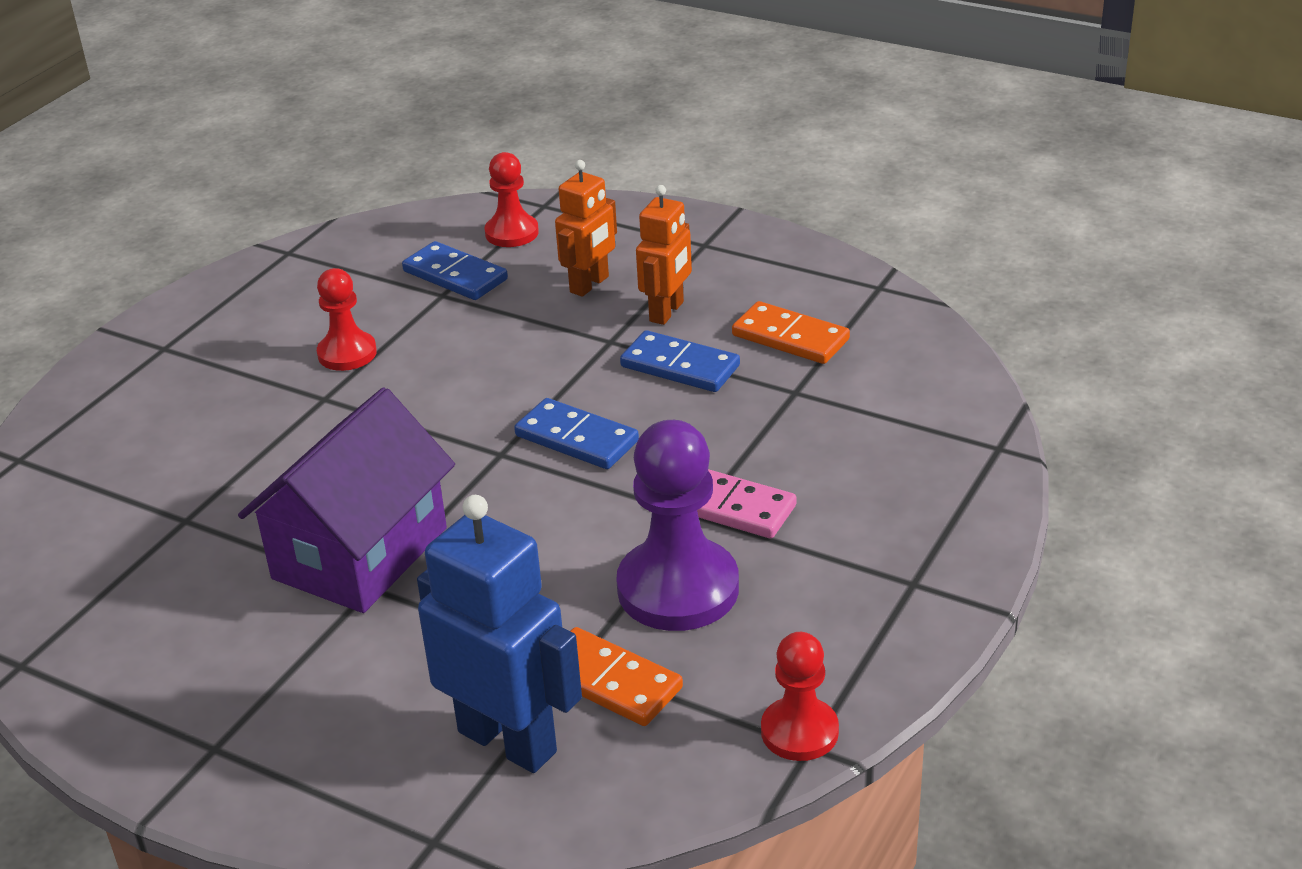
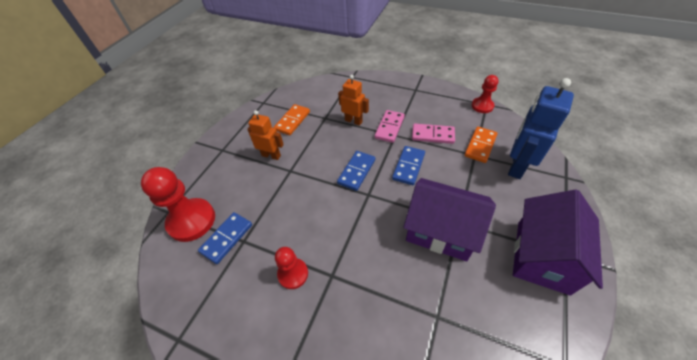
camera: 95 degrees left, 15 degrees up
red pawn [485,152,539,247] -> red pawn [141,167,215,242], size x1.73
orange robot [555,160,617,297] -> orange robot moved to [338,75,369,126]
purple pawn [616,420,739,631] -> pink domino [412,124,455,144]
blue domino [620,330,740,392] -> blue domino moved to [392,146,425,185]
none -> purple house [513,189,603,296]

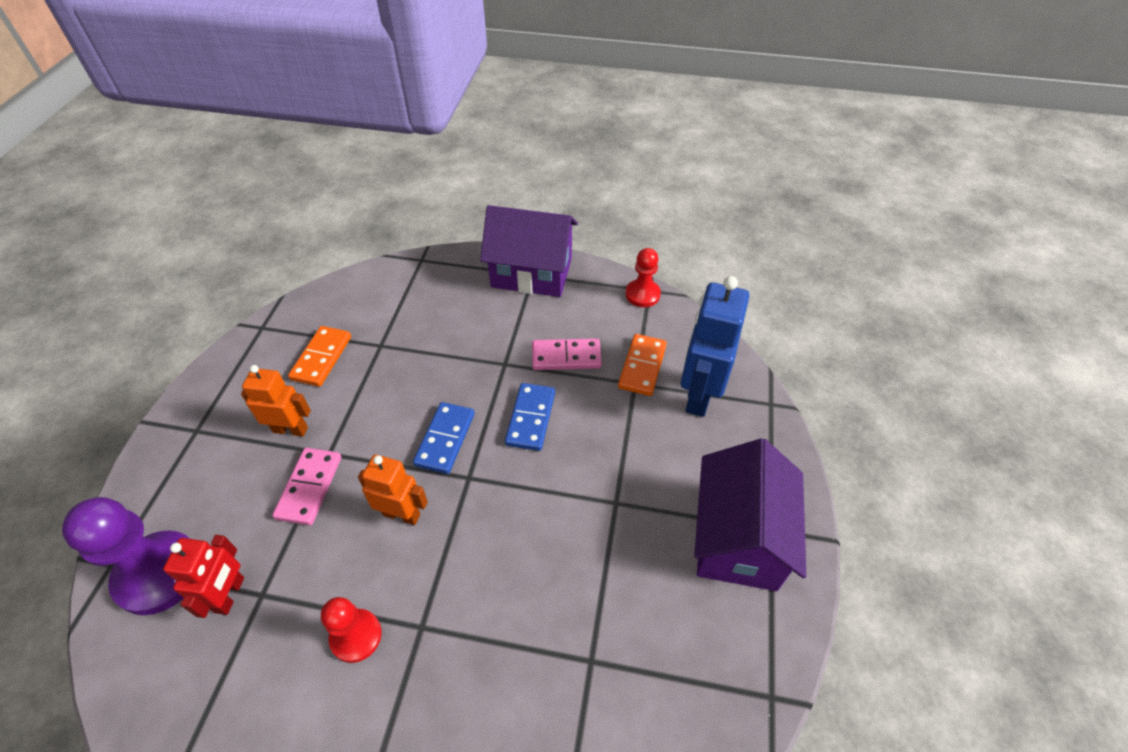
camera: 15 degrees left, 0 degrees up
red pawn [141,167,215,242] -> purple pawn [62,497,190,615]
blue domino [198,212,252,264] -> red robot [163,535,244,618]
orange robot [338,75,369,126] -> orange robot moved to [358,454,428,525]
pink domino [375,110,405,143] -> pink domino moved to [272,448,341,525]
purple house [403,178,496,261] -> purple house moved to [480,205,578,297]

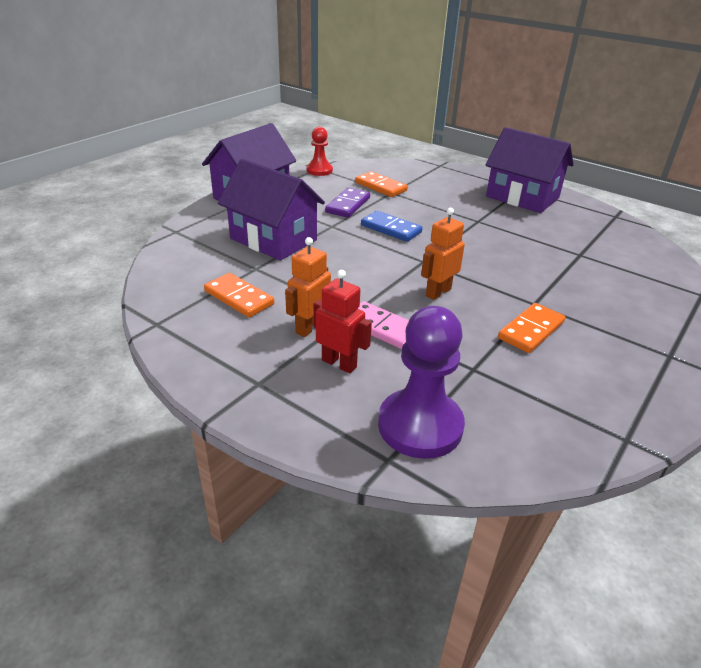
camera: 65 degrees left, 15 degrees down
red robot [163,535,244,618] -> red robot moved to [314,270,372,374]
red pawn [321,597,382,663] -> orange domino [498,303,565,353]
blue domino [413,402,475,474] -> none
pink domino [532,338,602,370] -> purple domino [325,188,370,218]
blue robot [681,276,749,417] -> none
none -> purple house [218,159,325,261]

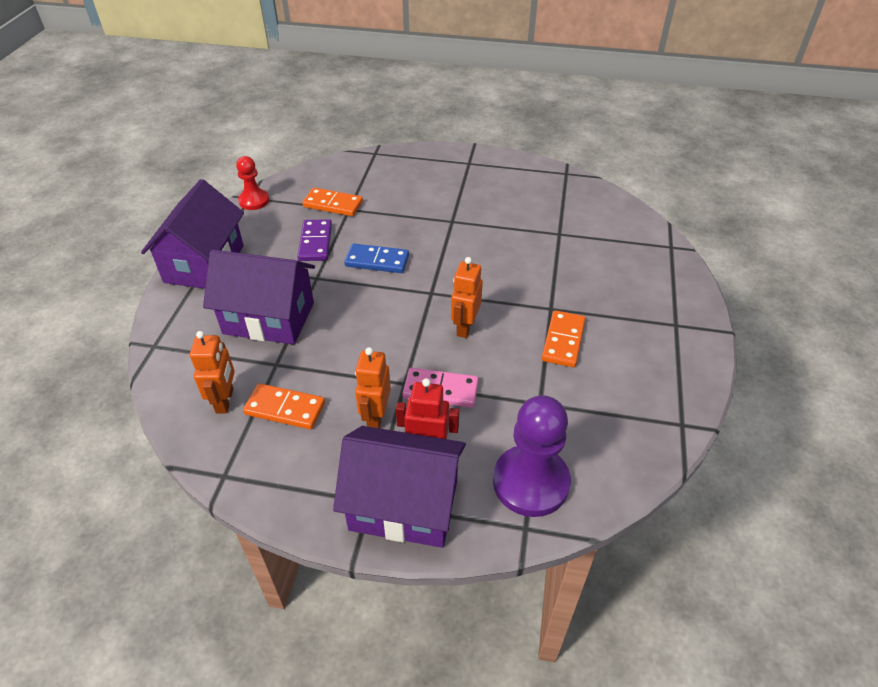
camera: 25 degrees left, 10 degrees up
purple house [486,127,574,213] -> purple house moved to [333,426,466,548]
none -> orange robot [190,331,235,414]

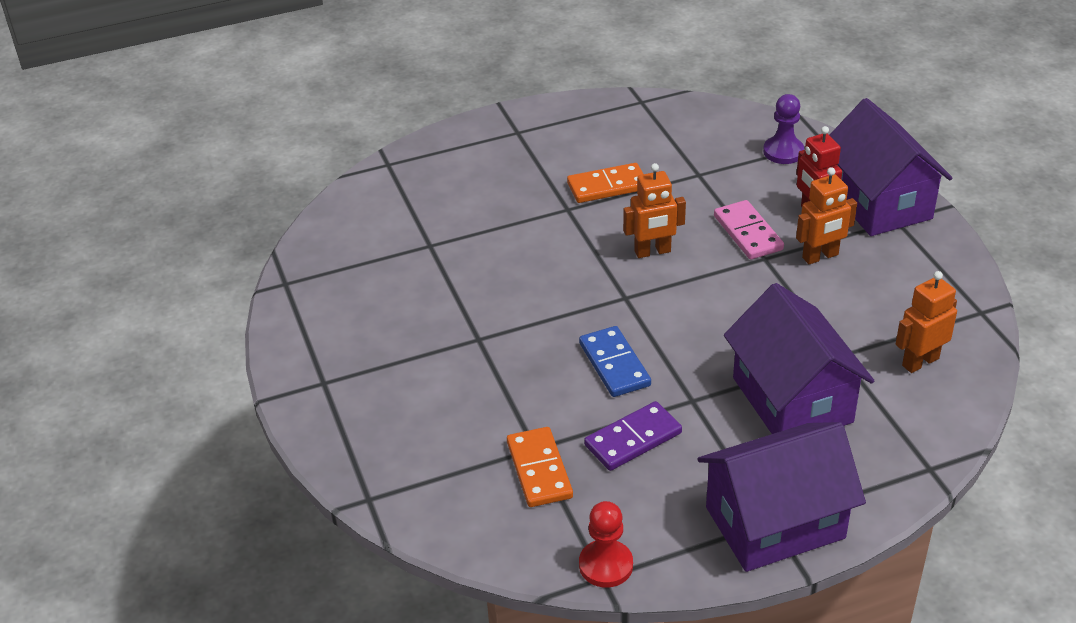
camera: 120 degrees left, 5 degrees down
orange domino [243,383,325,429] -> none
purple pawn [493,395,571,517] -> purple pawn [763,94,804,164], size x0.58

